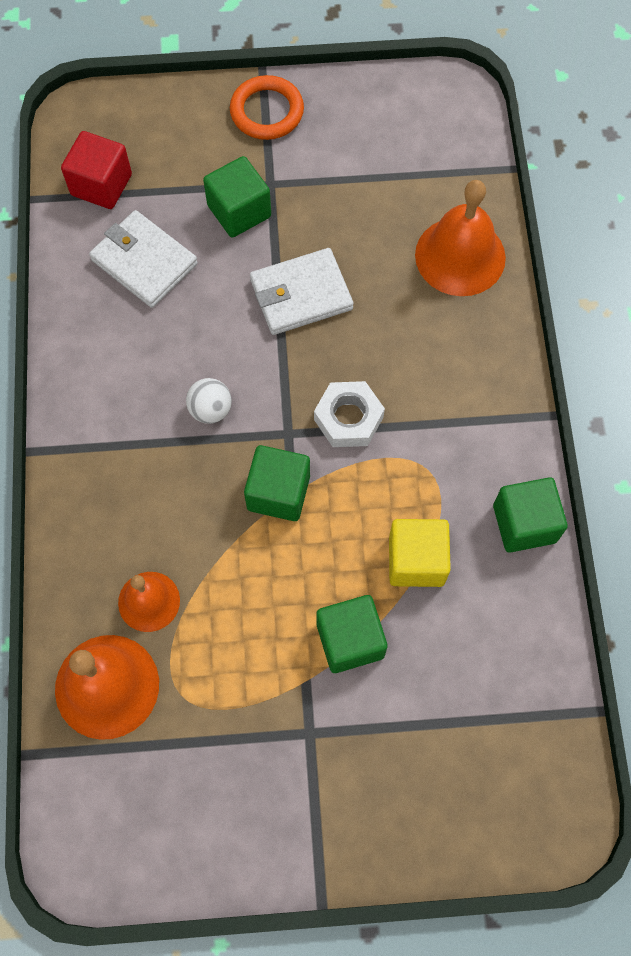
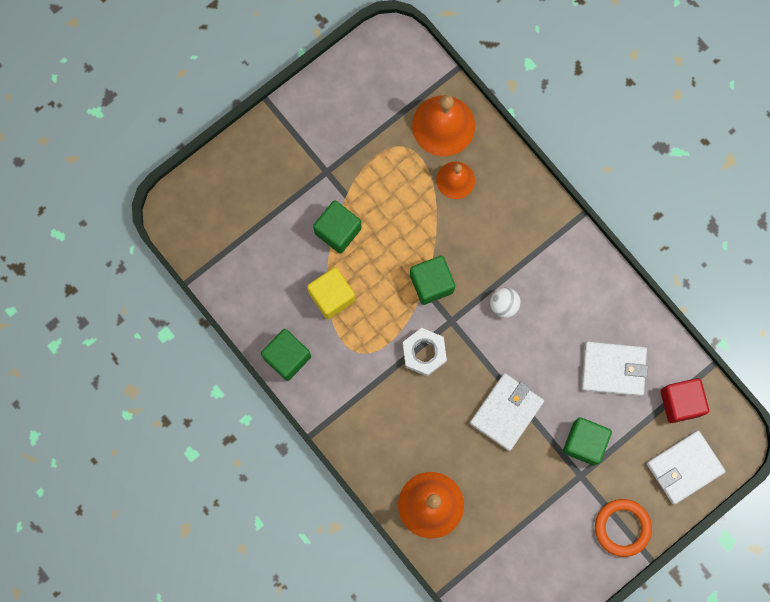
camera: 145 degrees right, 10 degrees up
none -> white wallet [647,430,726,505]

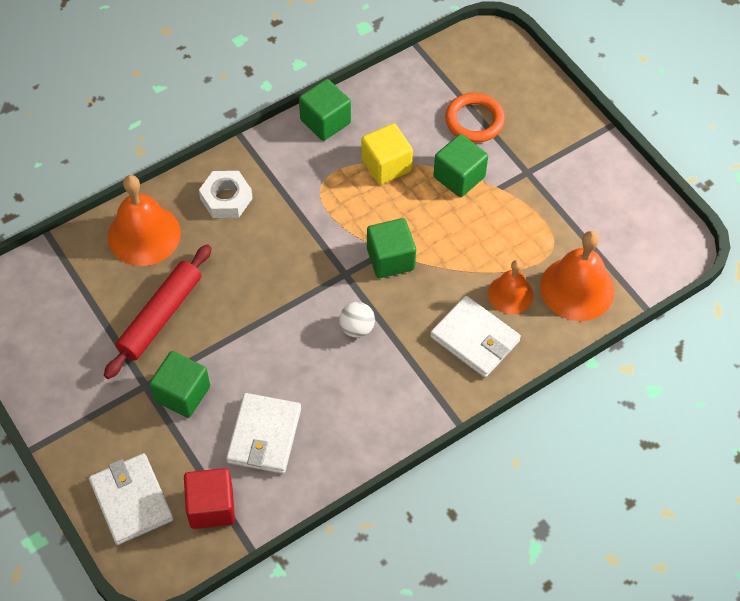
camera: 95 degrees right, 20 degrees down
white nut [403,328,447,377] -> white nut moved to [199,171,253,218]
white wallet [470,373,544,451] -> white wallet moved to [430,296,521,377]
orange ring [595,499,652,557] -> orange ring moved to [445,93,505,143]
none -> red rolling pin [104,244,212,379]

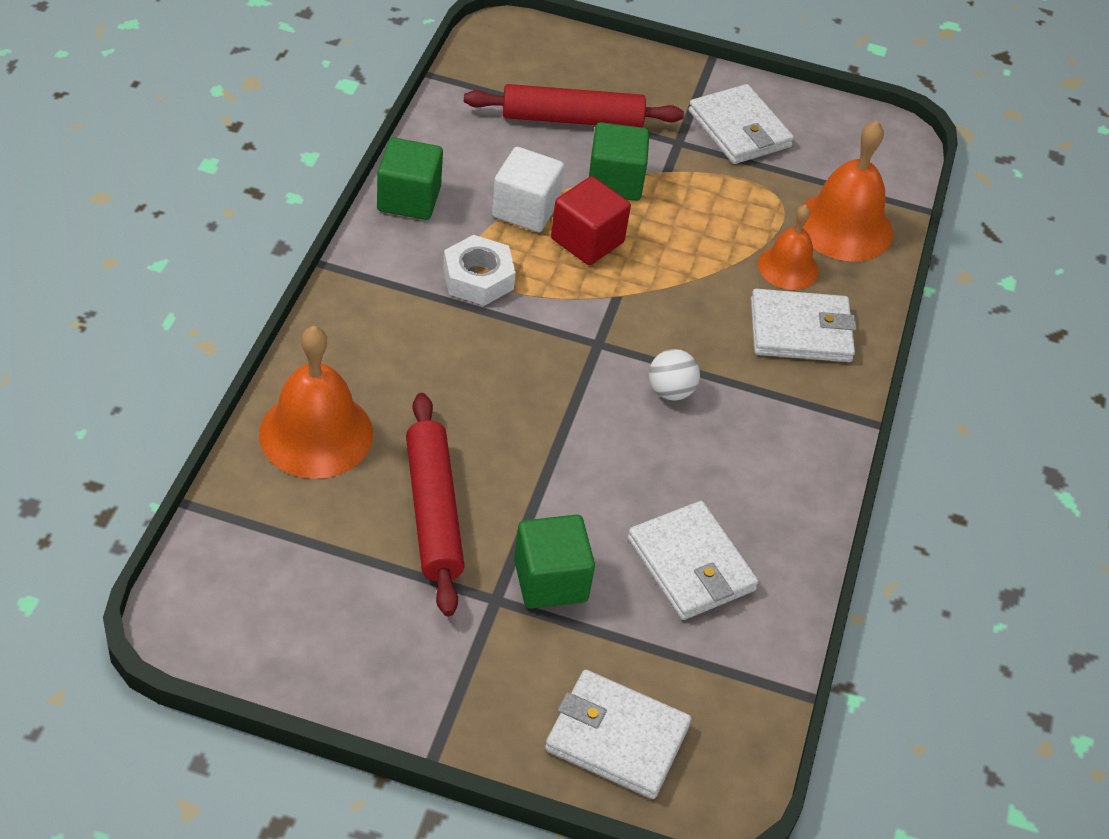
camera: 45 degrees left, 10 degrees down
red cube [184,468,235,529] -> red cube moved to [551,176,631,265]
white nut [199,171,253,218] -> white nut moved to [443,235,516,306]
yellow cube [362,123,413,185] -> white cube [492,147,564,232]
green cube [367,218,416,278] -> none
orange ring [445,93,505,143] -> red rolling pin [464,84,684,127]
none -> white wallet [689,84,794,164]

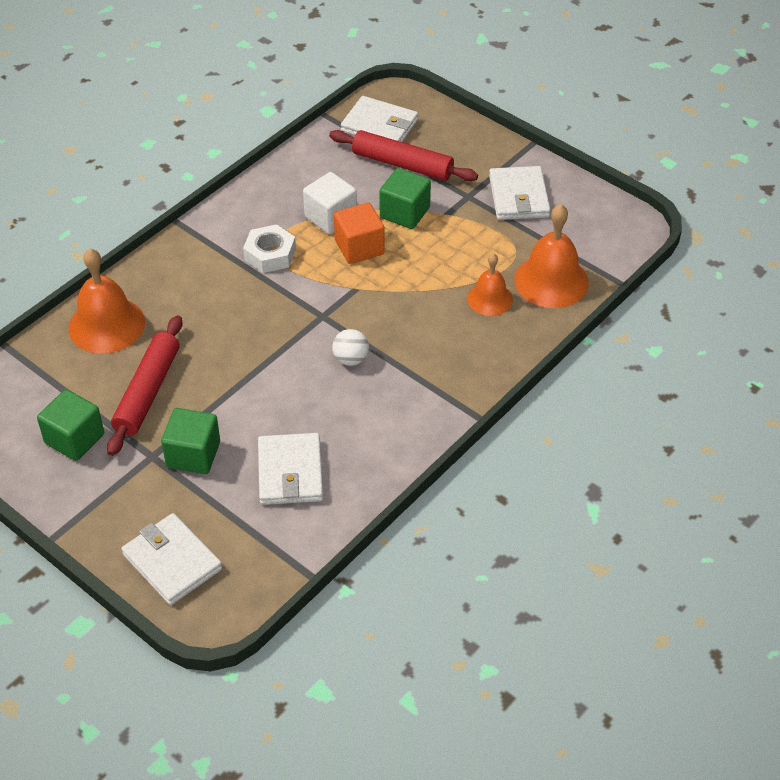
camera: 30 degrees right, 0 degrees up
green cube [377,138,443,220] -> green cube moved to [37,389,104,461]
red cube [551,176,631,265] -> orange cube [334,203,385,264]
white wallet [751,289,856,362] -> white wallet moved to [341,96,418,142]

